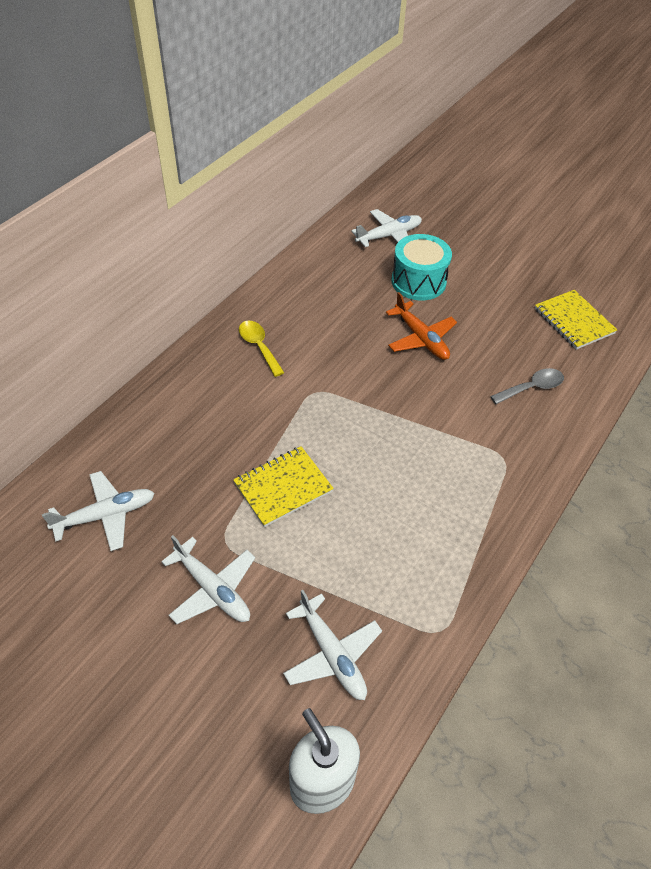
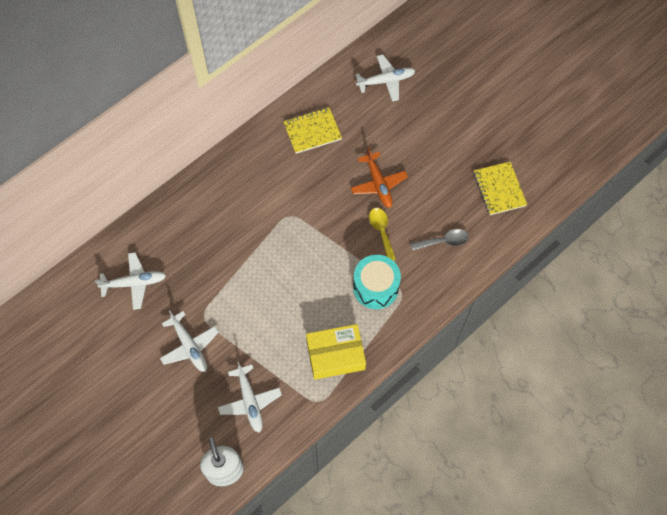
camera: 15 degrees right, 15 degrees up
yellow notebook [233,446,334,527] -> yellow notebook moved to [283,107,342,154]
yellow spoon [239,320,285,377] -> yellow spoon moved to [369,208,396,260]
turquoise drum [391,234,452,301] -> turquoise drum moved to [353,255,401,309]
none -> yellow box [306,324,366,380]

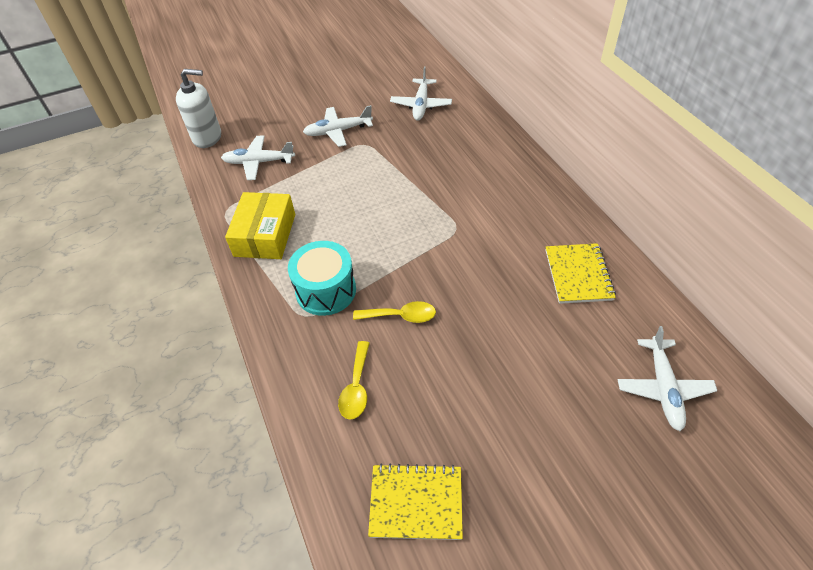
camera: 110 degrees right, 15 degrees down
orange plane [351,147,408,208] -> none
grey spoon [410,229,469,251] -> yellow spoon [338,341,370,420]

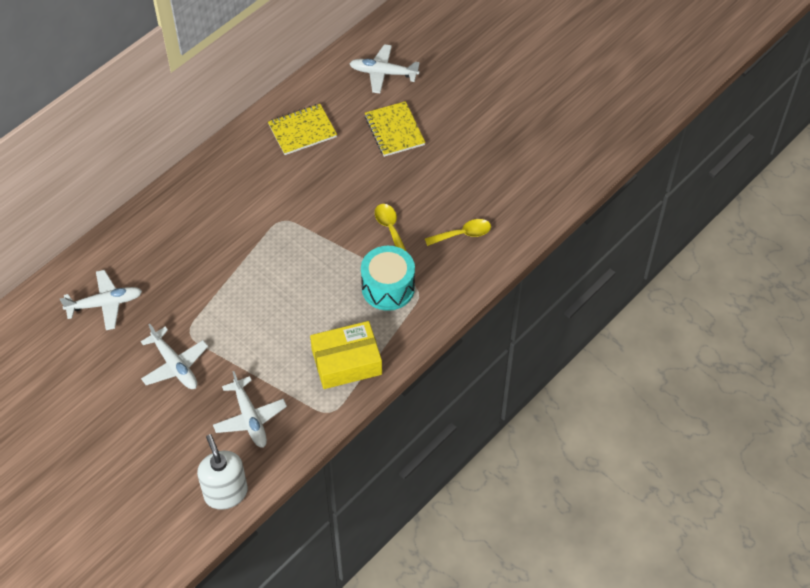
camera: 115 degrees left, 5 degrees up
yellow notebook [368,464,463,540] -> yellow notebook moved to [365,101,425,157]
white plane [618,326,717,431] -> white plane turned 150 degrees counterclockwise [349,44,420,93]

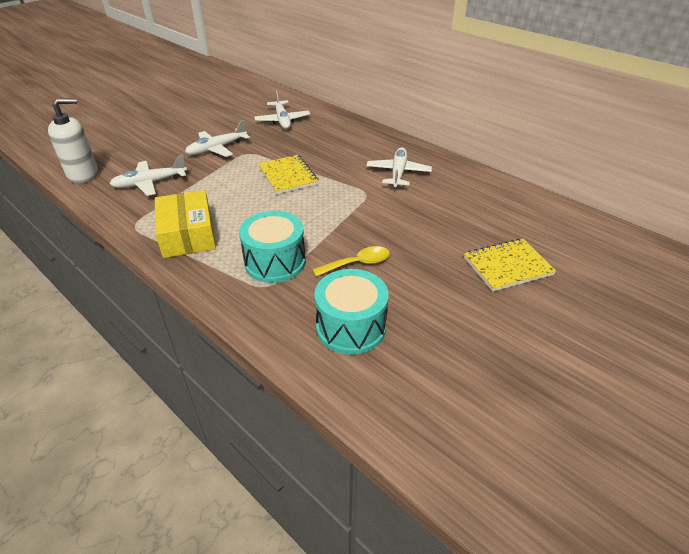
camera: 90 degrees right, 15 degrees down
yellow notebook [268,104,337,155] -> yellow notebook moved to [258,155,319,194]
white plane [349,44,420,93] -> white plane moved to [366,147,432,187]
yellow spoon [425,219,491,246] -> turquoise drum [314,269,389,355]

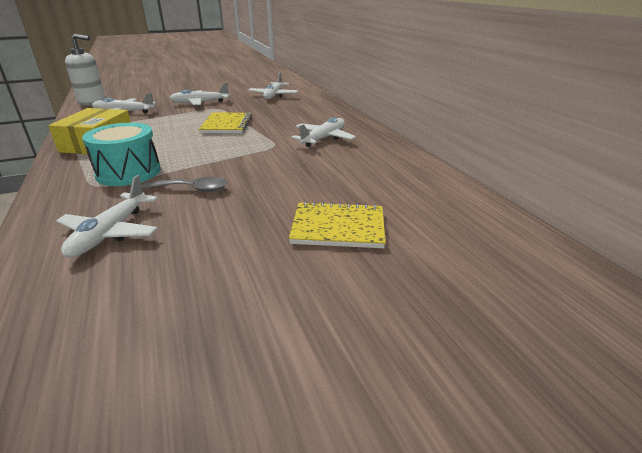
camera: 25 degrees right, 10 degrees down
yellow spoon [313,246,390,276] -> grey spoon [141,177,227,192]
turquoise drum [314,269,389,355] -> white plane [56,175,158,258]

